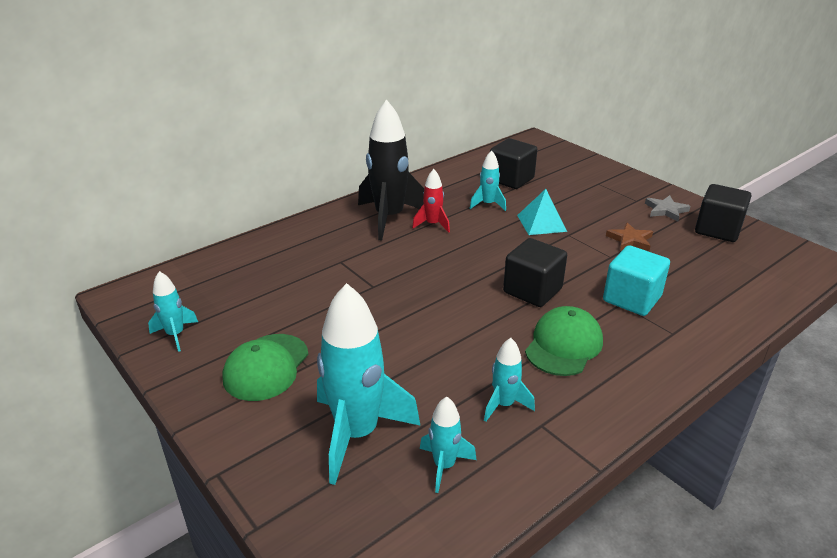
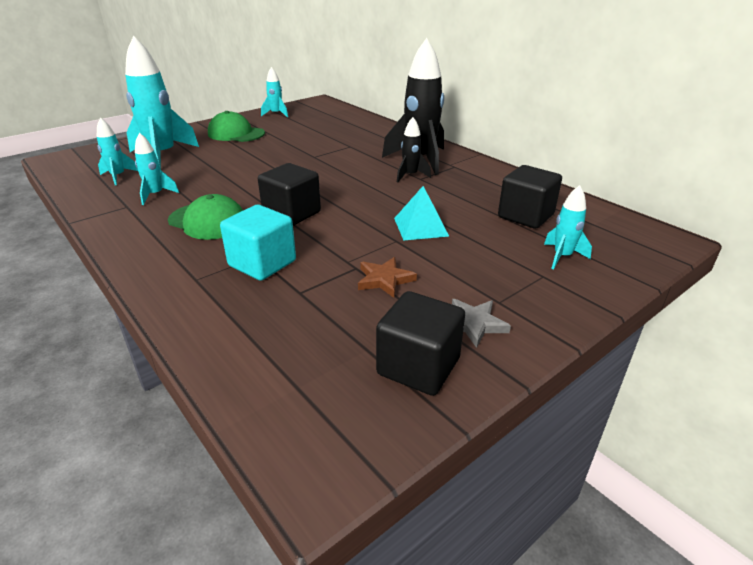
camera: 90 degrees right, 0 degrees up
red rocket [412,169,450,233] -> black rocket [397,117,431,183]
turquoise rocket [470,150,506,211] -> turquoise rocket moved to [544,185,592,270]

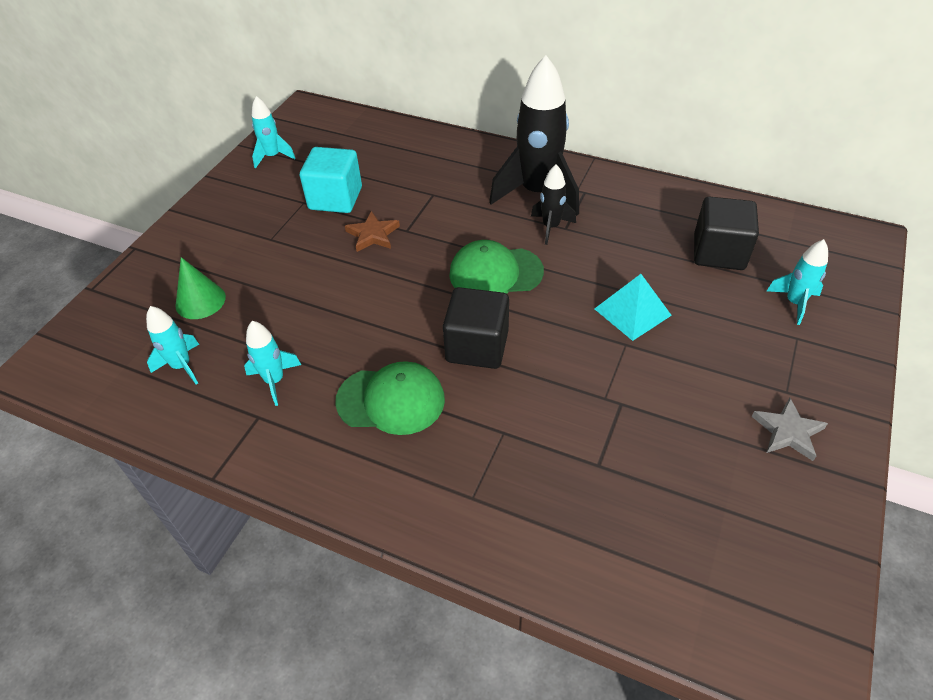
camera: 25 degrees left, 15 degrees up
turquoise rocket [125,36,199,170] -> green cone [175,257,226,319]
green cap [208,111,265,142] -> green cap moved to [449,240,544,294]
turquoise cube [220,205,296,281] -> turquoise cube moved to [300,147,362,213]
brown star [358,257,417,298] -> brown star moved to [345,211,400,252]
black cube [376,291,465,396] -> none

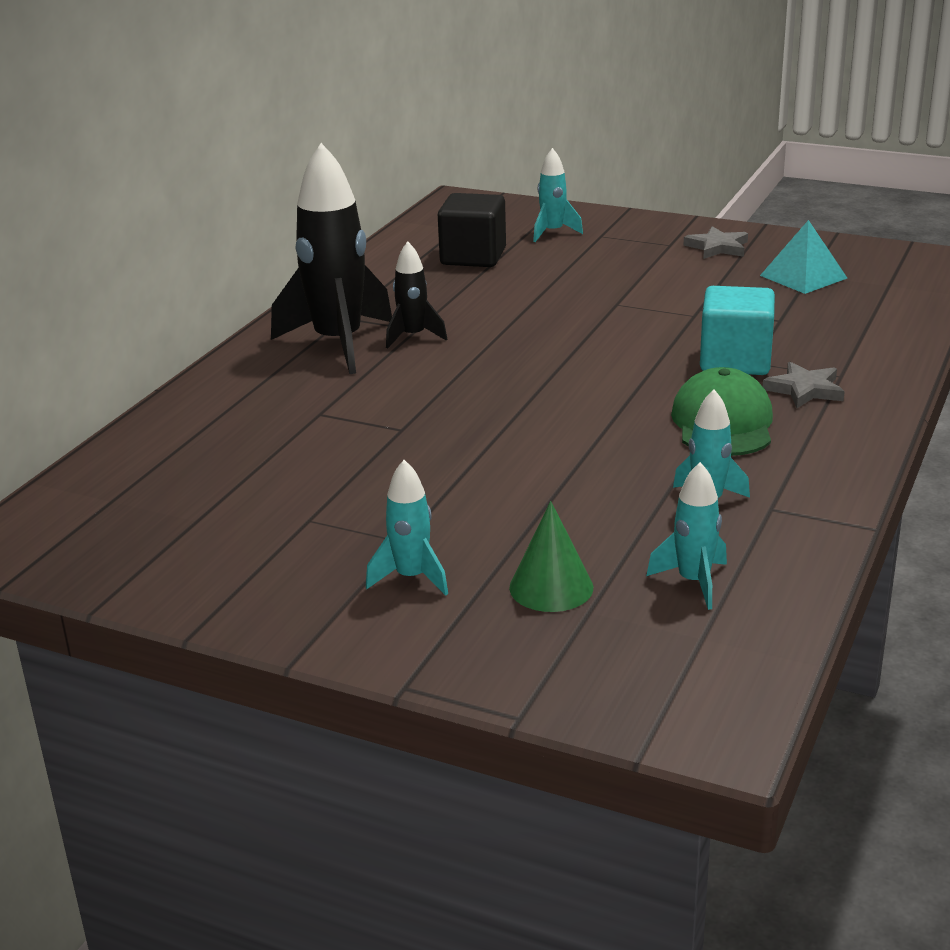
camera: 90 degrees left, 20 degrees down
turquoise rocket [252,96,295,169] -> turquoise rocket moved to [366,460,448,596]
turquoise cube [300,147,362,213] -> turquoise cube moved to [700,286,775,375]
brown star [345,211,400,252] -> none
black cube [443,287,509,369] -> none
green cap [449,240,544,294] -> none
turquoise pyramid [594,274,672,341] -> turquoise pyramid moved to [760,220,847,294]
none -> grey star [763,362,845,408]

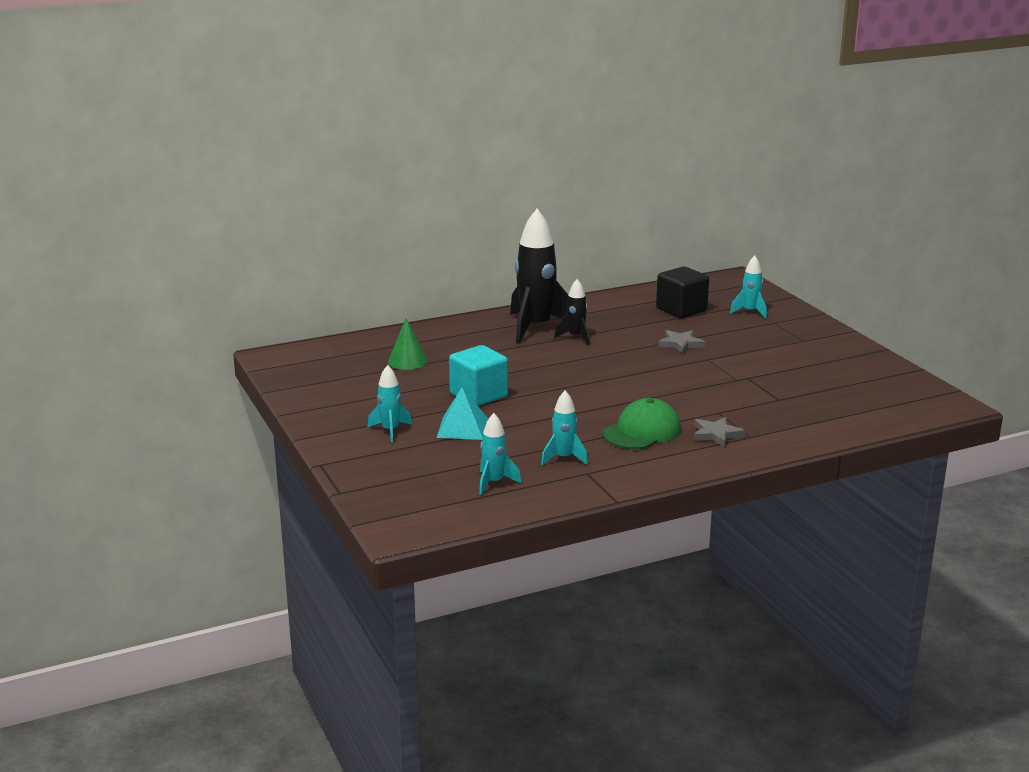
camera: 40 degrees right, 5 degrees down
green cone [509,501,593,612] -> green cone moved to [388,318,428,370]
grey star [683,226,748,259] -> grey star moved to [658,330,705,354]
turquoise cube [700,286,775,375] -> turquoise cube moved to [449,345,508,406]
turquoise pyramid [760,220,847,294] -> turquoise pyramid moved to [437,387,488,440]

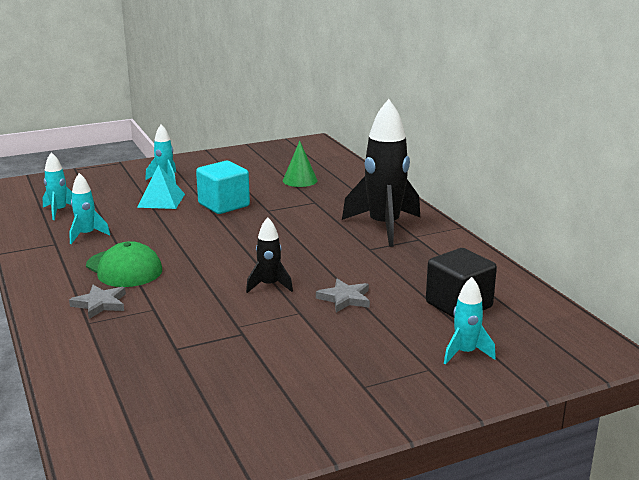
camera: 90 degrees right, 0 degrees up
black rocket [554,279,589,345] -> black rocket moved to [246,217,293,293]

